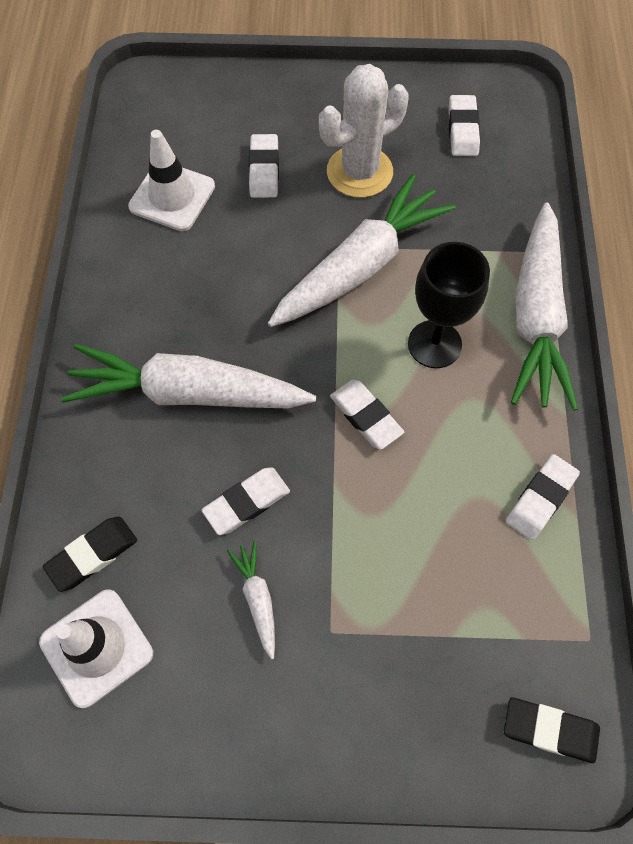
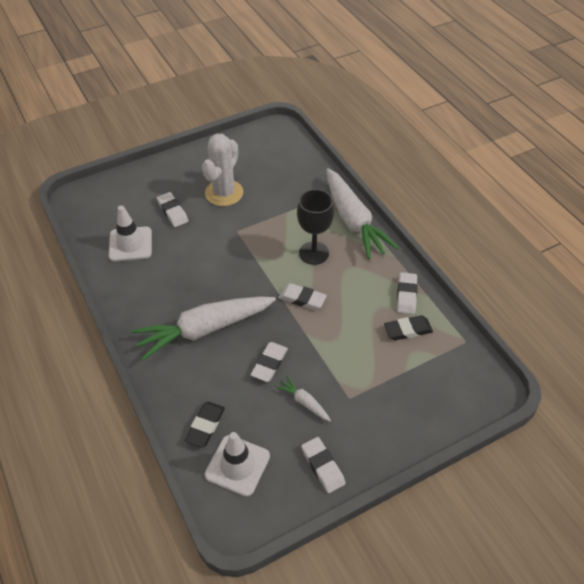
camera: 30 degrees left, 15 degrees down
white carrot [268,174,456,327] -> none
white eraser [449,95,480,156] -> white eraser moved to [301,437,345,493]
black eraser [504,698,600,763] -> black eraser moved to [384,315,433,340]

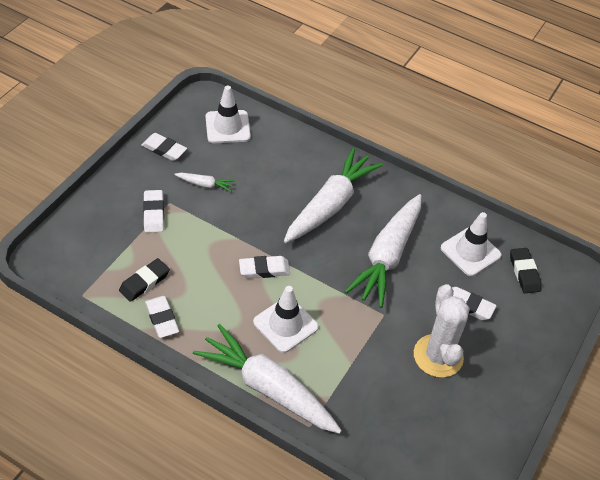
camera: 145 degrees right, 0 degrees up
black eraser [185,402,225,448] -> black eraser moved to [510,248,542,293]
white eraser [250,342,288,382] -> white eraser moved to [143,190,164,233]
black goblet [297,189,334,265] -> white traffic cone [253,286,319,353]
none -> white carrot [344,194,421,308]

